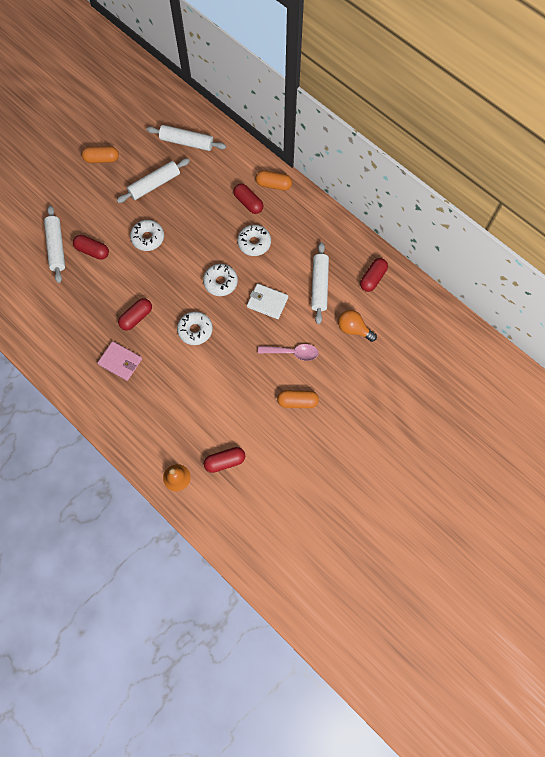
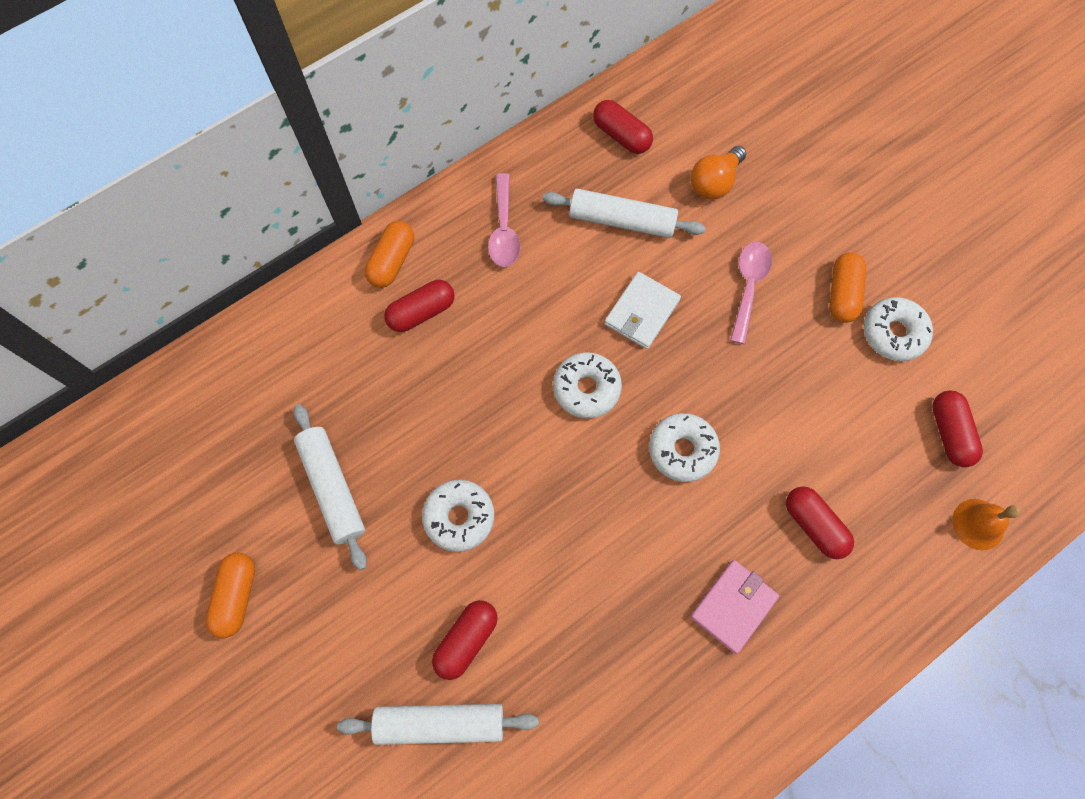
camera: 80 degrees left, 0 degrees up
red capsule [118,298,152,331] -> red capsule moved to [786,486,854,559]
white rolling pin [146,125,226,151] -> none
white donut [237,225,271,256] -> white donut moved to [864,297,933,361]
none -> pink spoon [488,173,521,267]

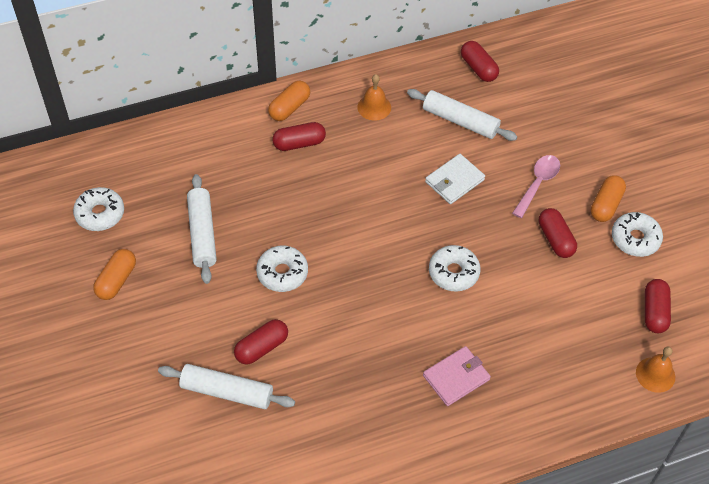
camera: 15 degrees right, 15 degrees down
pink spoon [488,173,521,267] -> orange bell [358,74,391,120]
white donut [553,352,622,418] -> white donut moved to [73,187,124,231]
orange light bulb [691,146,746,200] -> none
red capsule [786,486,854,559] -> red capsule moved to [539,208,577,258]

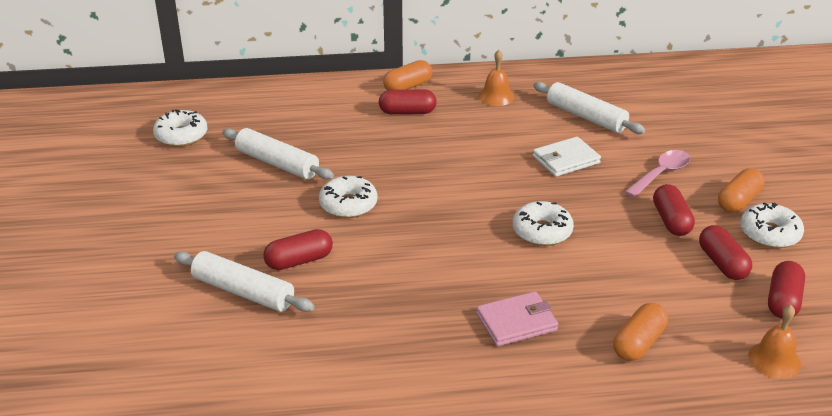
camera: 15 degrees right, 20 degrees down
orange capsule [93,249,136,300] -> orange capsule moved to [613,303,668,361]
white rolling pin [187,174,217,284] -> white rolling pin turned 60 degrees counterclockwise [222,128,334,180]
red capsule [461,41,499,82] -> red capsule moved to [699,225,752,280]

